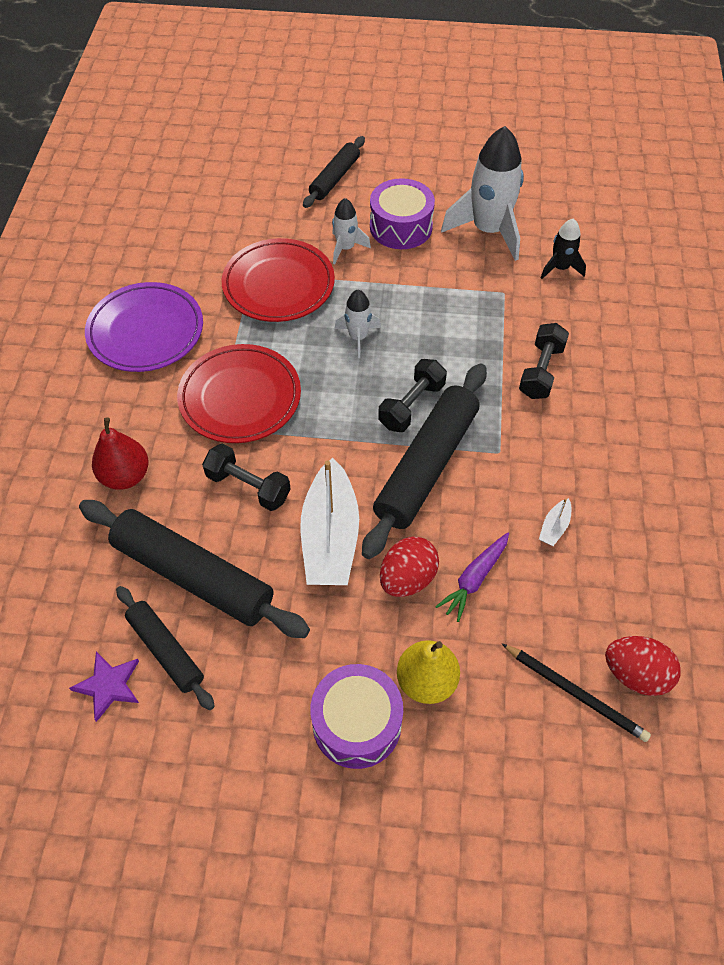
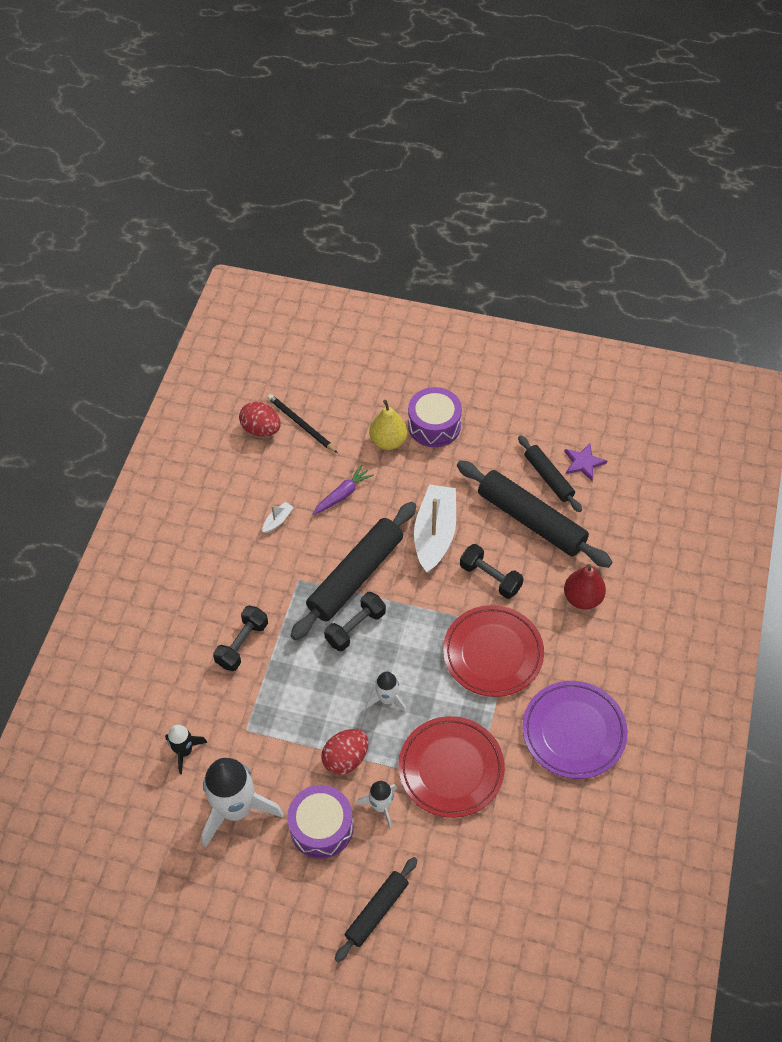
camera: 170 degrees left, 0 degrees up
red egg [380,536,439,597] -> red egg moved to [321,729,369,775]

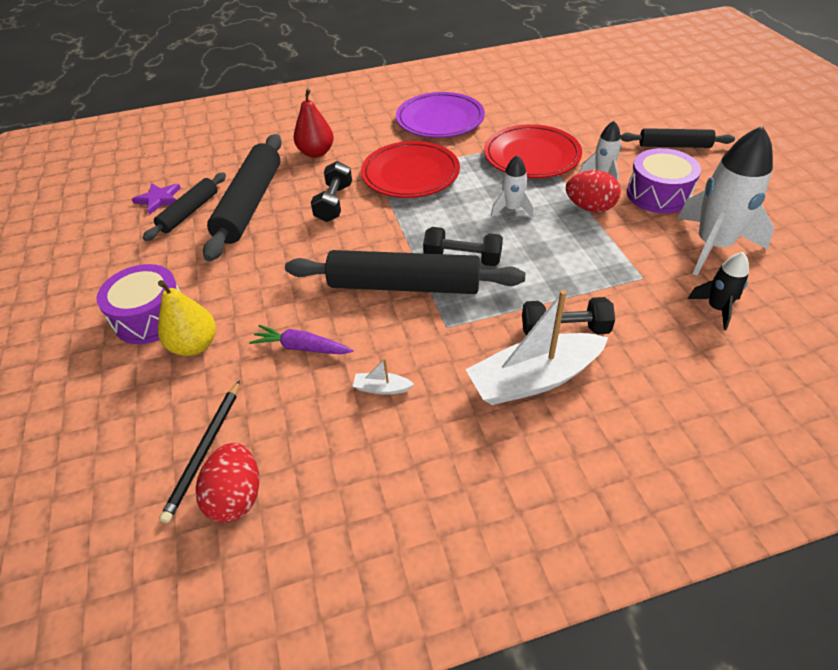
camera: 120 degrees left, 10 degrees down
white boat [414,484,456,573] -> white boat moved to [465,290,608,405]

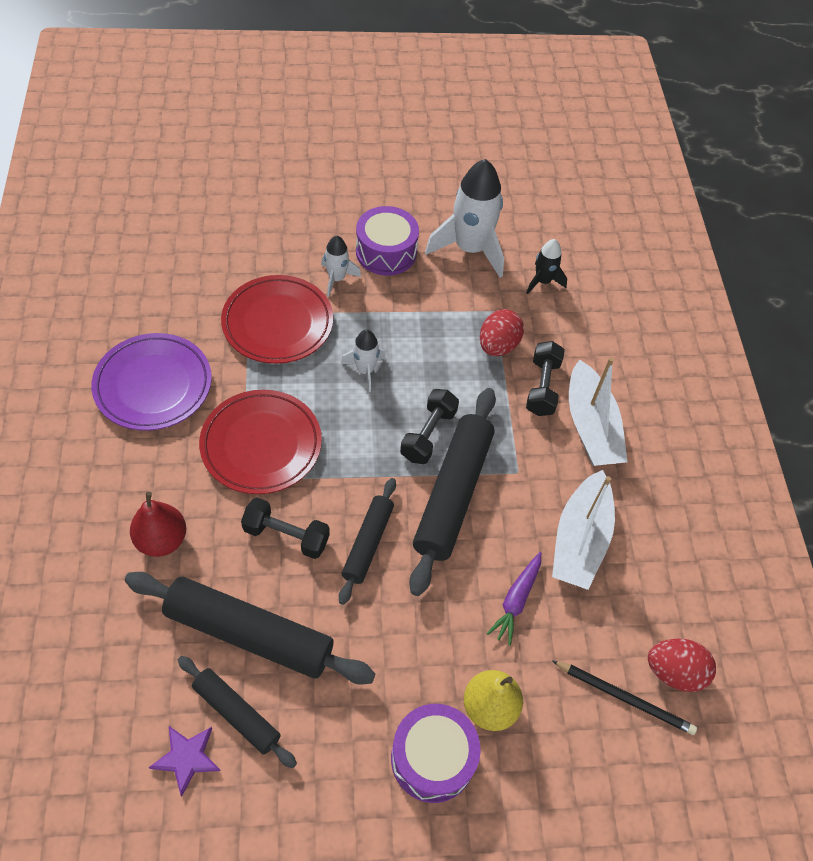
camera: 85 degrees left, 10 degrees up
white boat [353,358,414,395] -> white boat [552,470,615,590], size x2.45
red egg [566,170,621,212] -> red egg moved to [480,309,524,356]
black rolling pin [621,128,735,148] -> black rolling pin moved to [339,478,396,605]

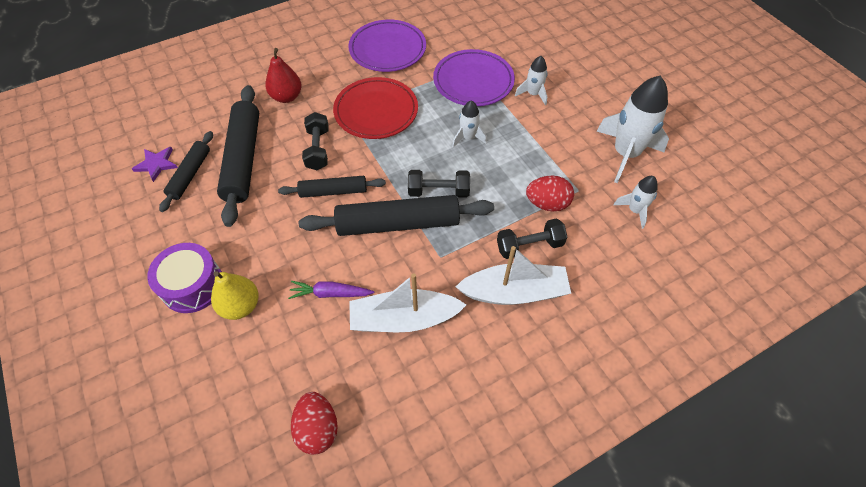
camera: 70 degrees right, 0 degrees up
red plate [221,275,333,364] -> purple plate [433,49,515,106]
purple drum [356,206,419,275] -> none
black rocket [526,239,567,294] -> white rocket [613,176,658,229]
black pencil [552,660,697,735] -> none
white boat [569,357,628,466] -> white boat turned 150 degrees counterclockwise [456,246,571,305]

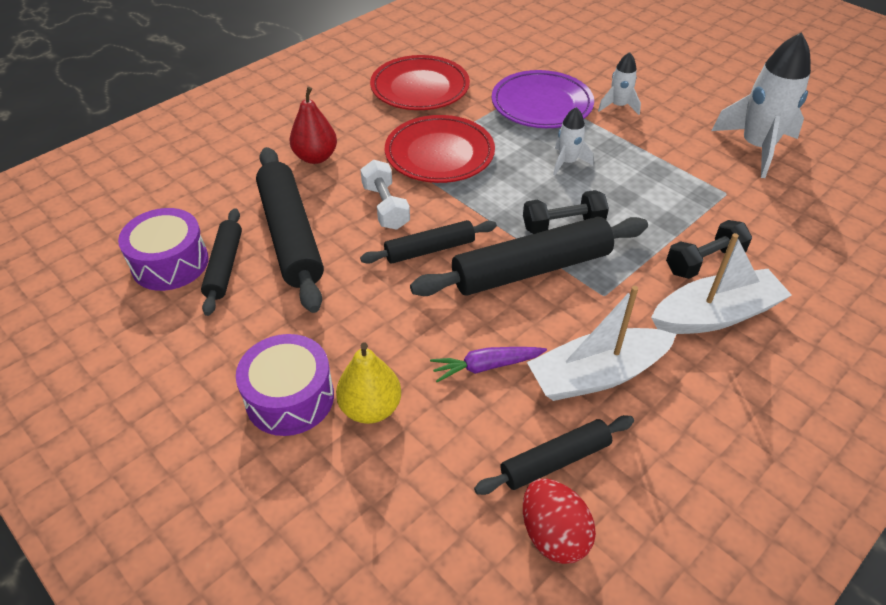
camera: 15 degrees left, 10 degrees down
purple star [132,147,178,182] -> purple drum [118,208,209,291]
black dumbbell [302,112,329,170] -> white dumbbell [360,160,410,230]
purple plate [348,20,426,72] -> red plate [370,55,470,110]
red egg [526,176,574,212] -> none
white rocket [613,176,658,229] -> none
none -> black rolling pin [474,415,634,495]

